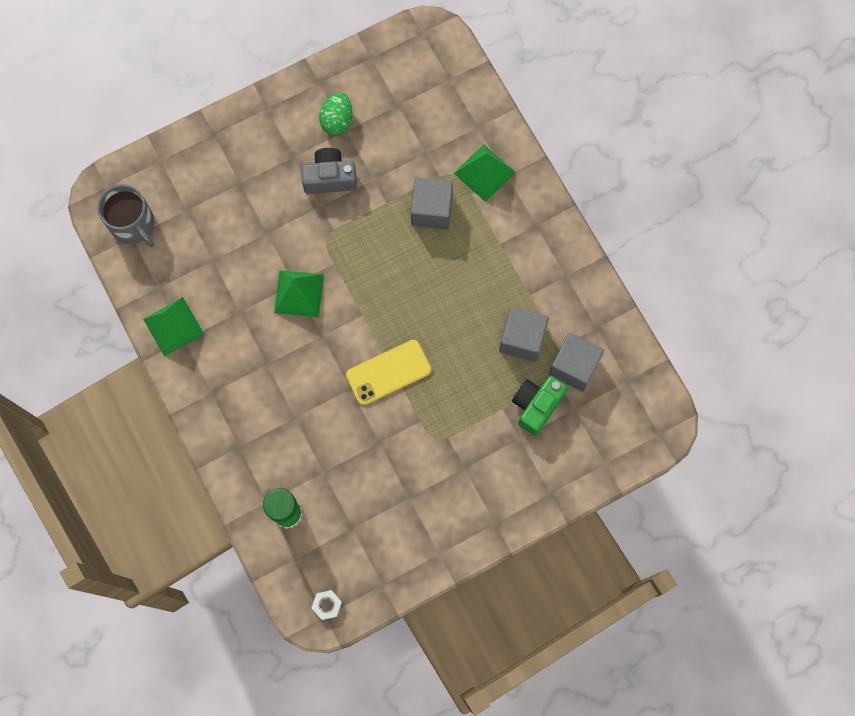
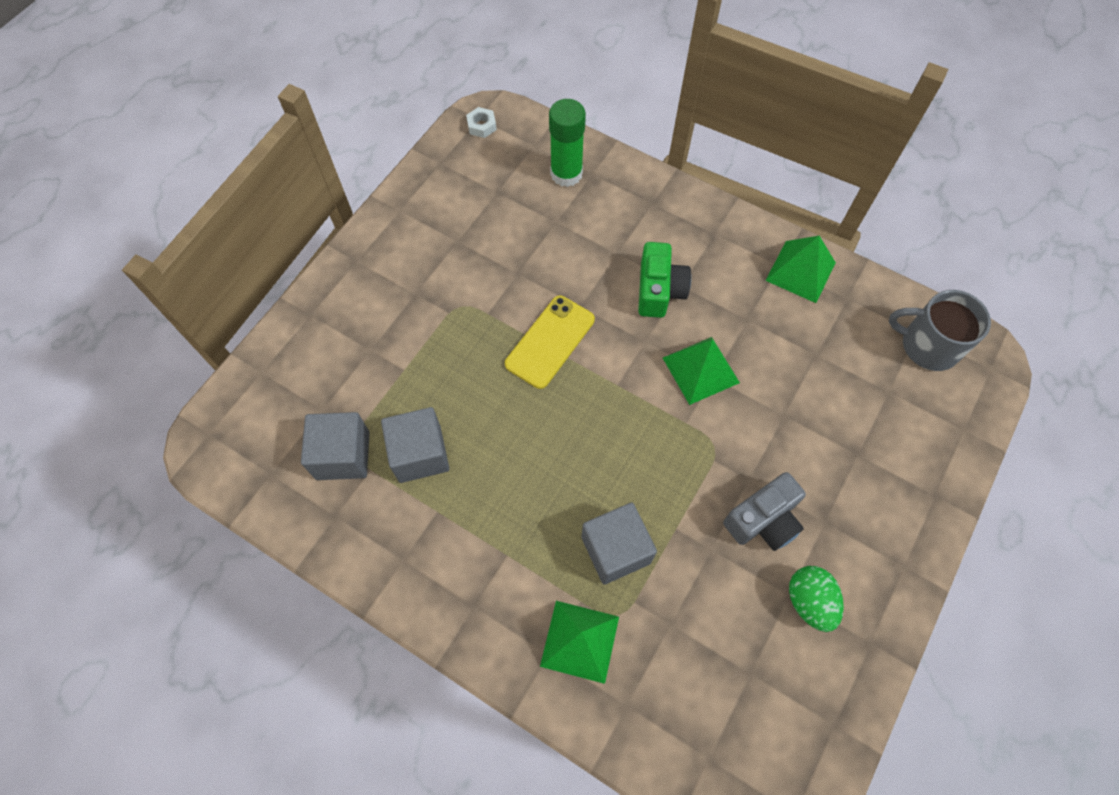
camera: 150 degrees right, 10 degrees down
green camera [512,376,568,436] -> green camera moved to [638,242,691,318]

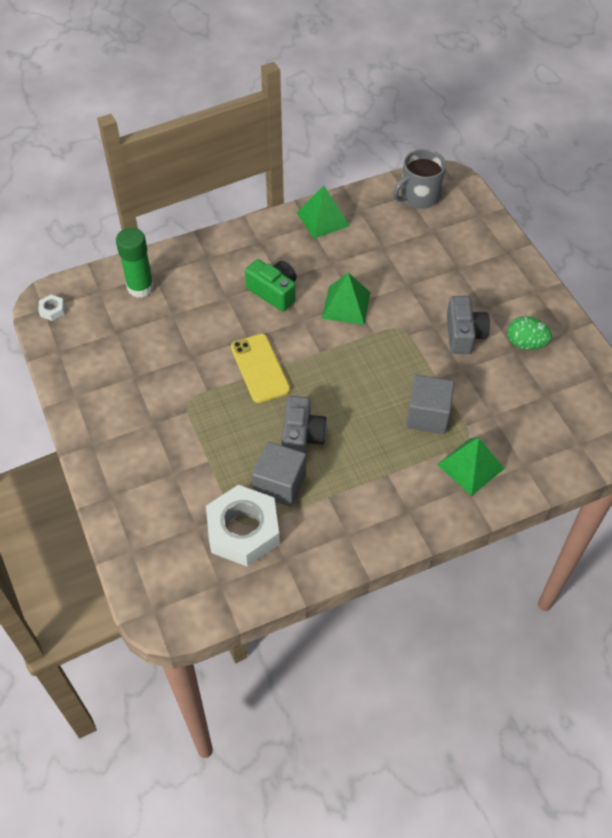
camera: 55 degrees left, 10 degrees down
grey cube [301,412,370,480] -> white nut [206,485,280,567]
none -> grey camera [281,396,327,453]

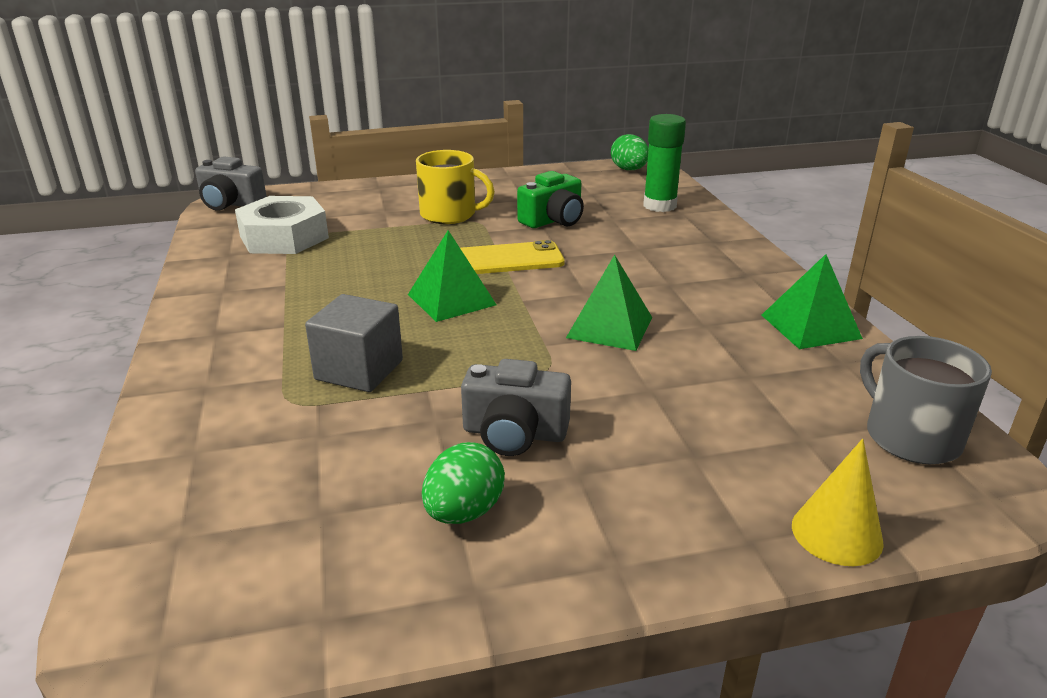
camera: 100 degrees right, 25 degrees down
white nut [38,295,65,321] -> green egg [611,134,649,170]
green camera [245,259,296,311] -> green camera moved to [517,171,584,228]
grey cube [252,442,306,507] -> none
grey camera [281,396,327,453] -> grey camera moved to [195,157,267,211]
green pyramid [437,437,505,496] -> green pyramid moved to [408,230,497,322]
none -> yellow mug [416,150,495,224]
none -> yellow cone [792,439,884,566]

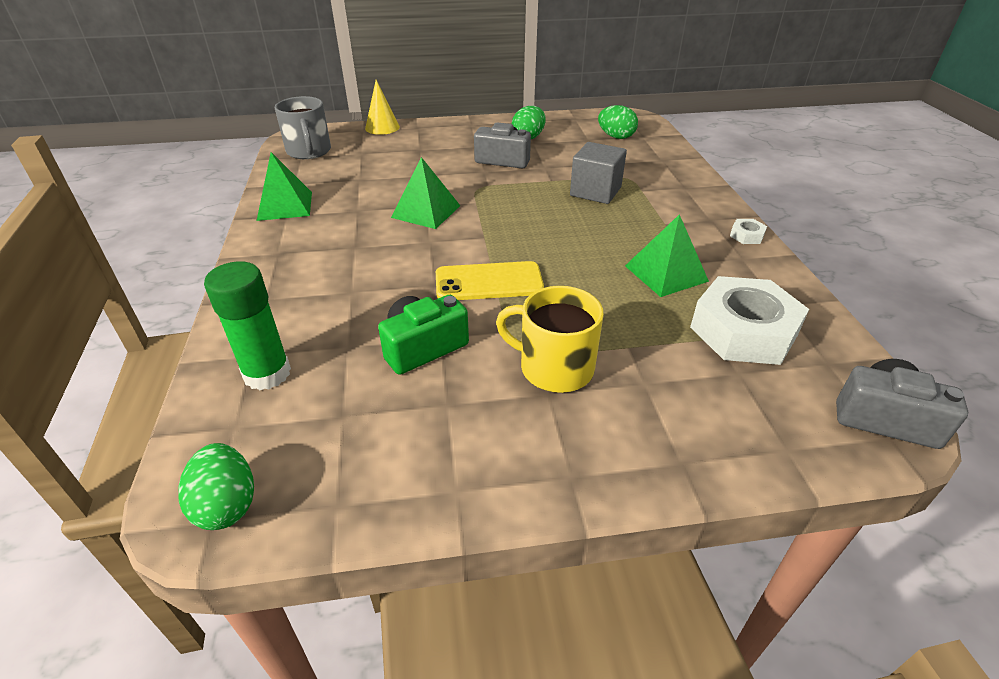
camera: 175 degrees left, 10 degrees up
green pyramid [408,230,497,322] -> green pyramid moved to [625,214,709,297]
none -> green egg [598,105,638,139]
none -> white nut [730,219,767,244]

